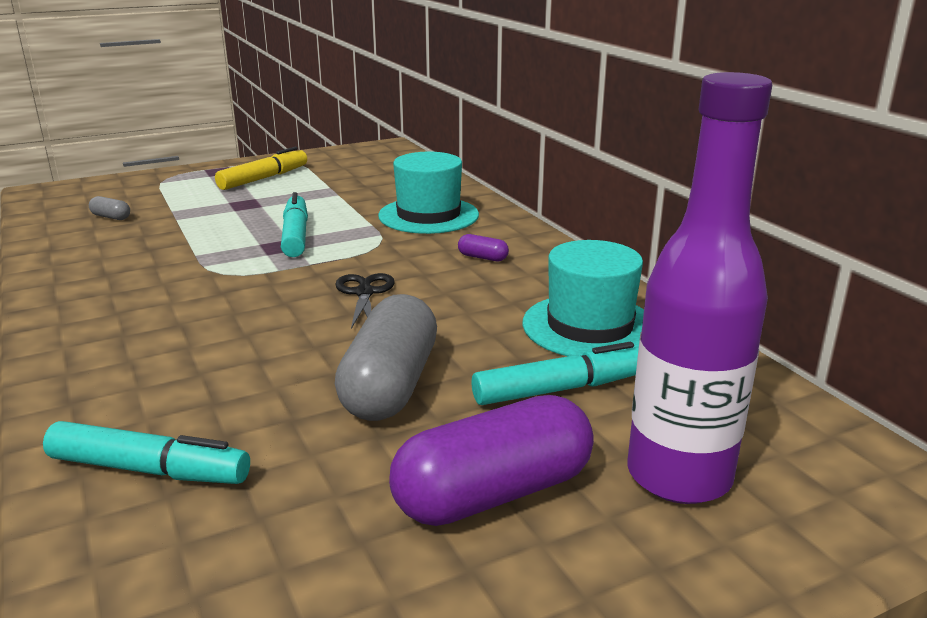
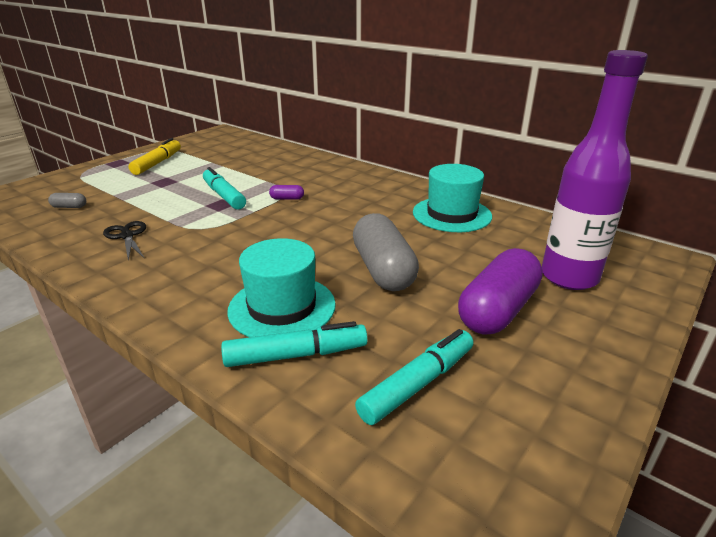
camera: 25 degrees left, 5 degrees up
black scissors [335,273,395,329] -> black scissors moved to [103,221,146,261]
turquoise hat [378,152,479,234] -> turquoise hat moved to [227,238,336,337]
purple capsule [458,234,509,261] -> purple capsule moved to [269,185,304,200]
turquoise marker [471,342,639,405] -> turquoise marker moved to [355,329,473,425]

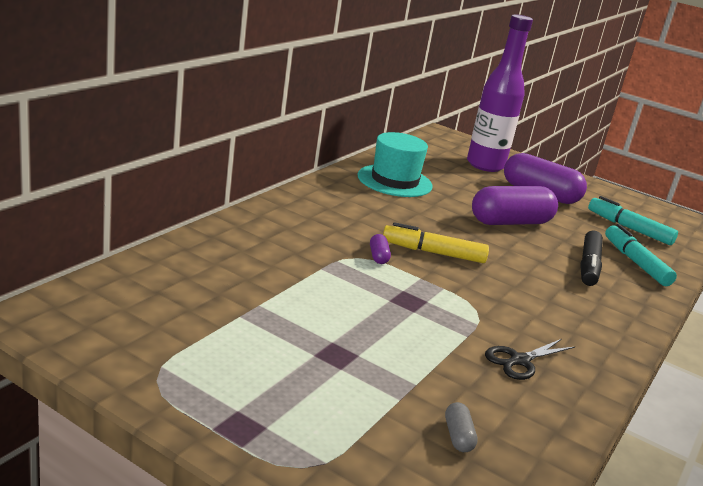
camera: 100 degrees left, 5 degrees down
yellow marker [128,138,181,175] -> yellow marker moved to [383,222,489,263]
turquoise marker [203,167,246,209] -> none
turquoise hat [227,238,336,337] -> black marker [580,230,603,286]
grey capsule [353,213,419,291] -> purple capsule [472,186,558,225]

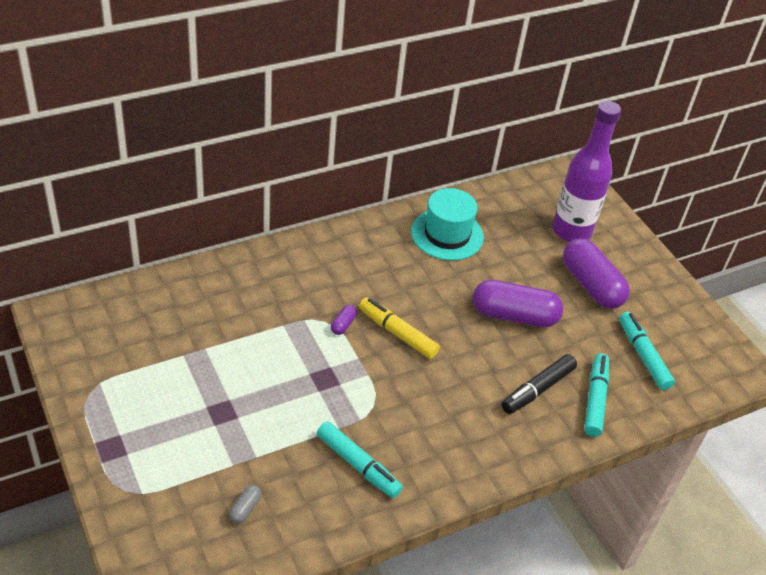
camera: 30 degrees right, 20 degrees up
black scissors [485,339,575,380] -> turquoise marker [317,421,403,498]

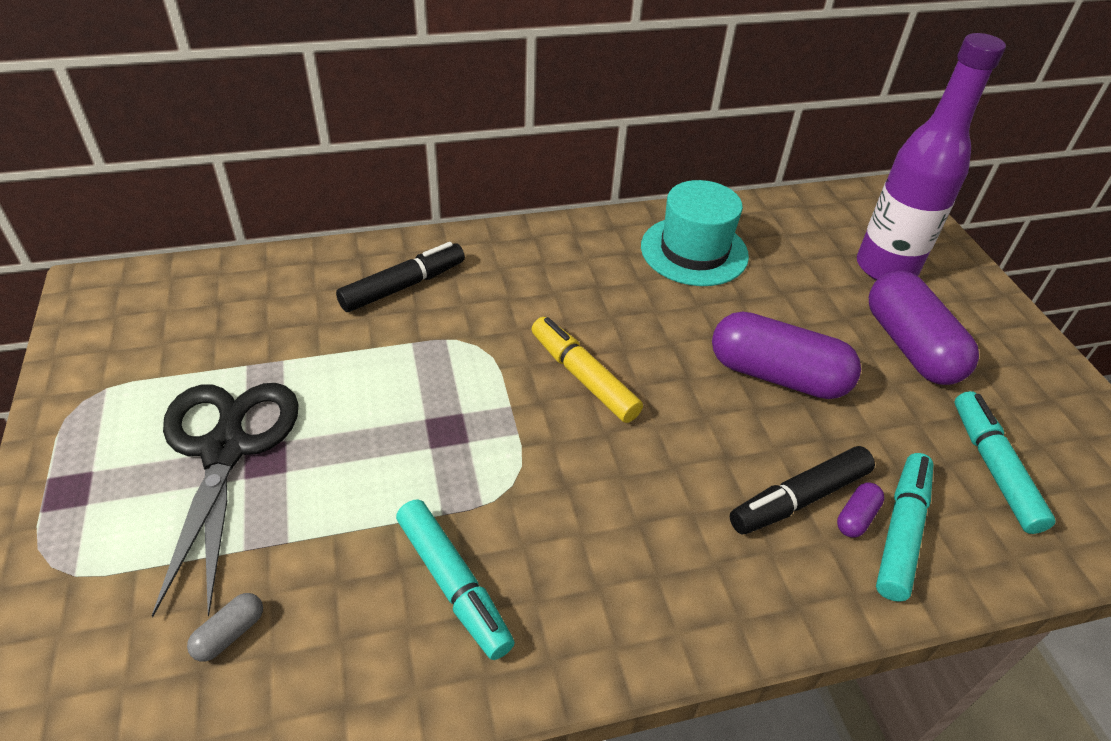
camera: 15 degrees right, 0 degrees up
purple capsule [331,305,357,335] -> purple capsule moved to [837,482,884,538]
none -> black scissors [152,383,299,617]
none -> black marker [336,242,465,312]

